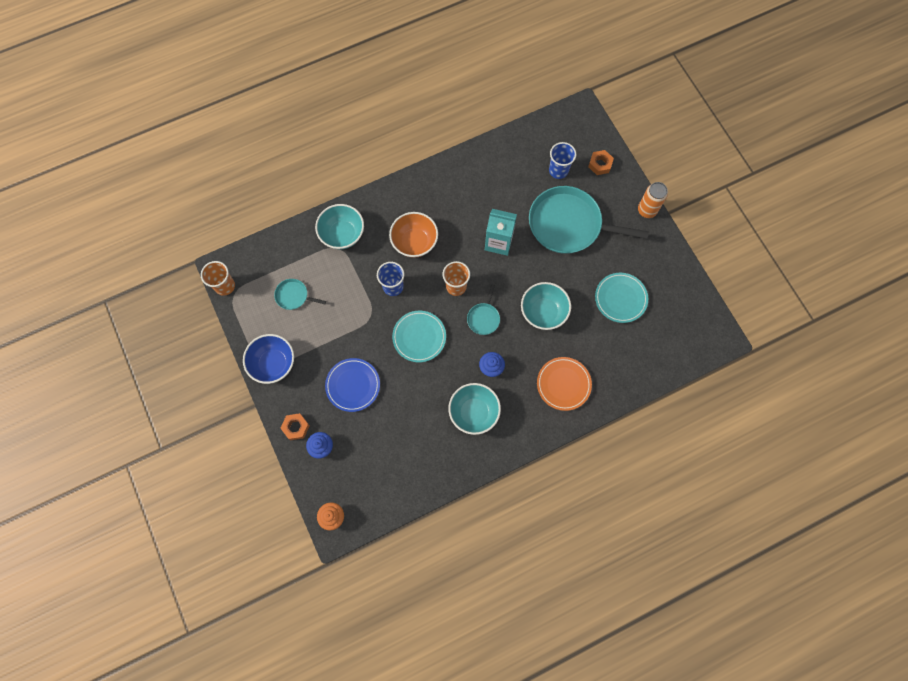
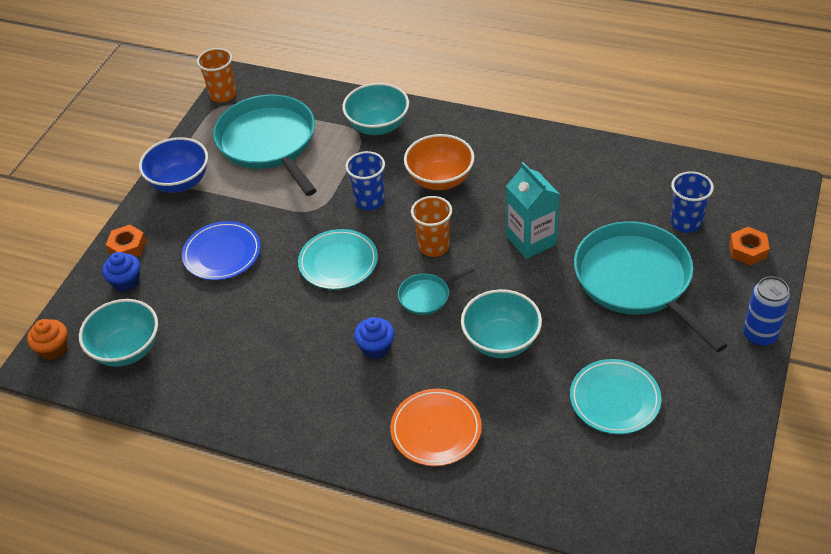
camera: 50 degrees right, 25 degrees down
turquoise pan [274,279,326,310] -> turquoise pan [213,94,317,196], size x2.28
turquoise bowl [448,383,501,435] -> turquoise bowl moved to [79,299,158,367]
orange can [638,182,668,218] -> blue can [743,277,790,346]

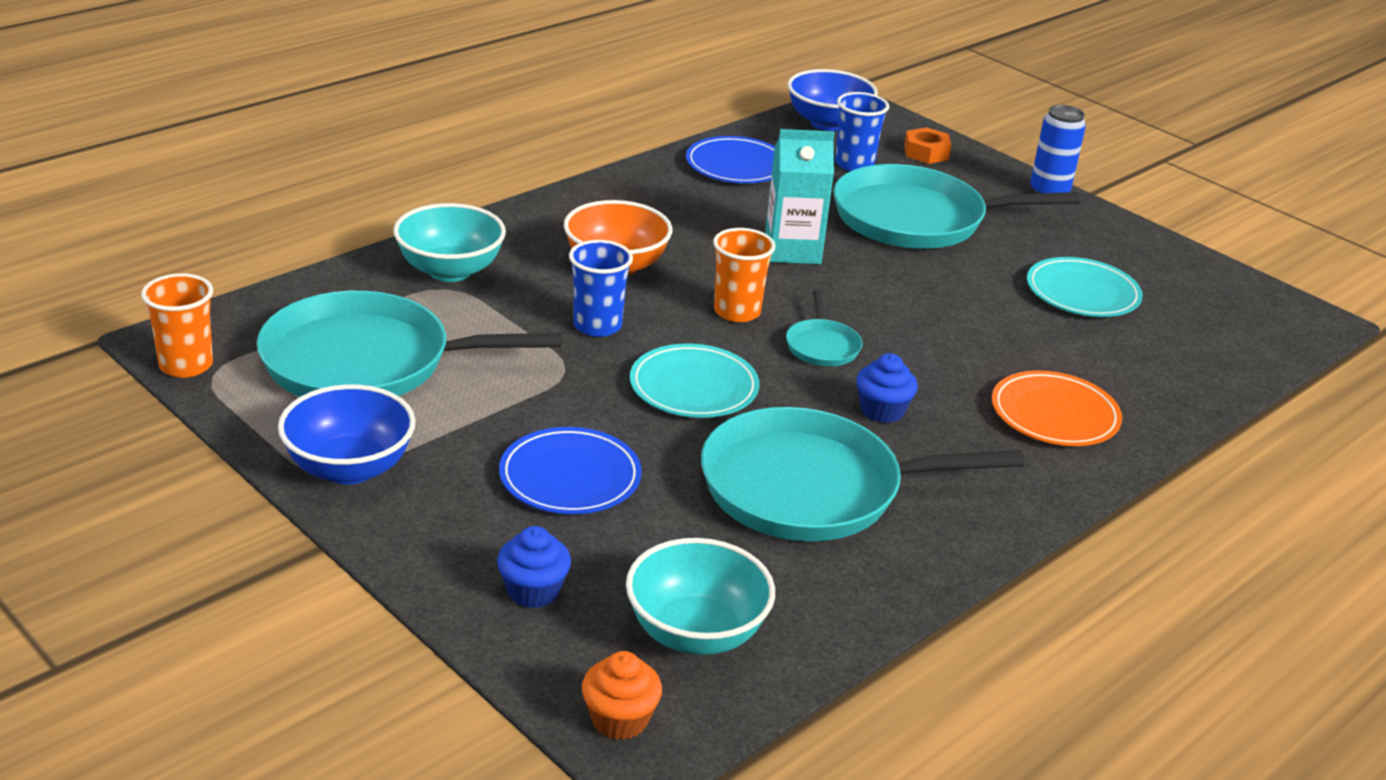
camera: 70 degrees left, 15 degrees down
orange nut [106,225,146,257] -> none
turquoise bowl [461,289,542,358] -> none
none -> blue plate [686,136,775,183]
none -> turquoise pan [701,407,1024,541]
none -> blue bowl [788,69,878,131]

